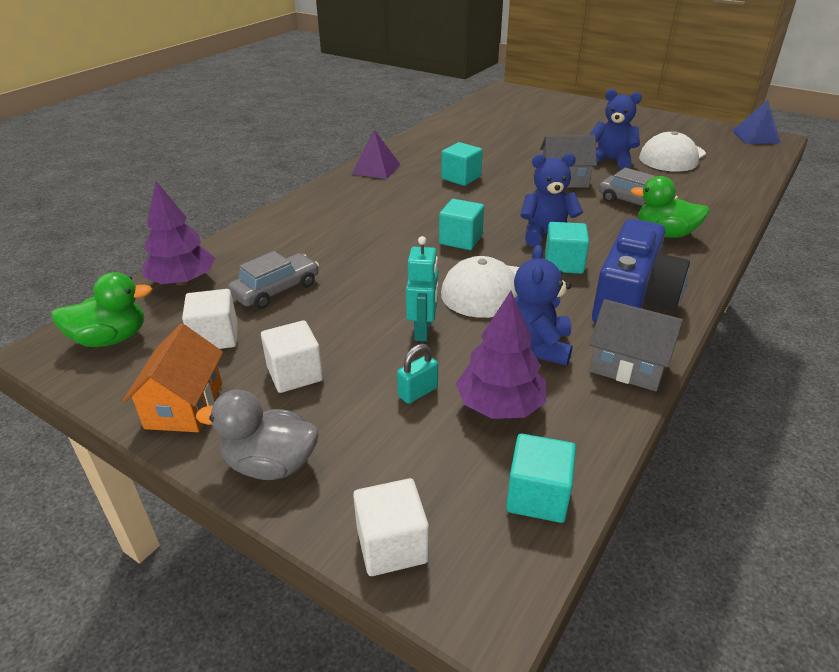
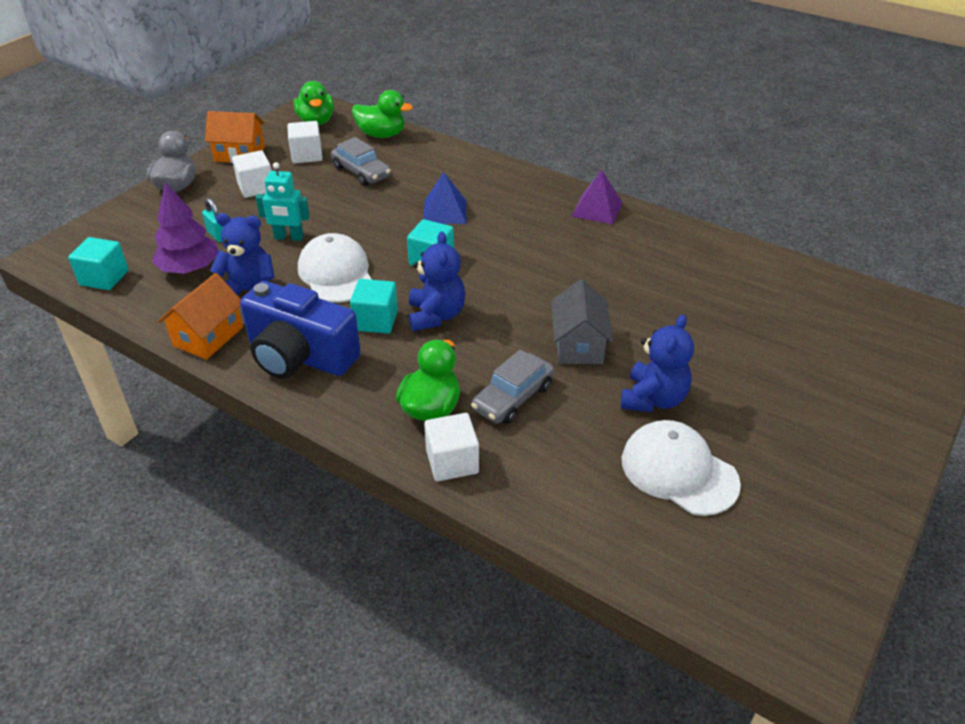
camera: 90 degrees right, 5 degrees up
purple tree [143,181,215,286] -> green duck [352,90,413,138]
white cube [353,478,429,576] -> white cube moved to [424,413,479,481]
turquoise cube [441,142,483,186] -> none
grey house [589,299,683,391] -> orange house [158,273,243,360]
blue pyramid [733,100,781,144] -> blue pyramid moved to [424,172,466,224]

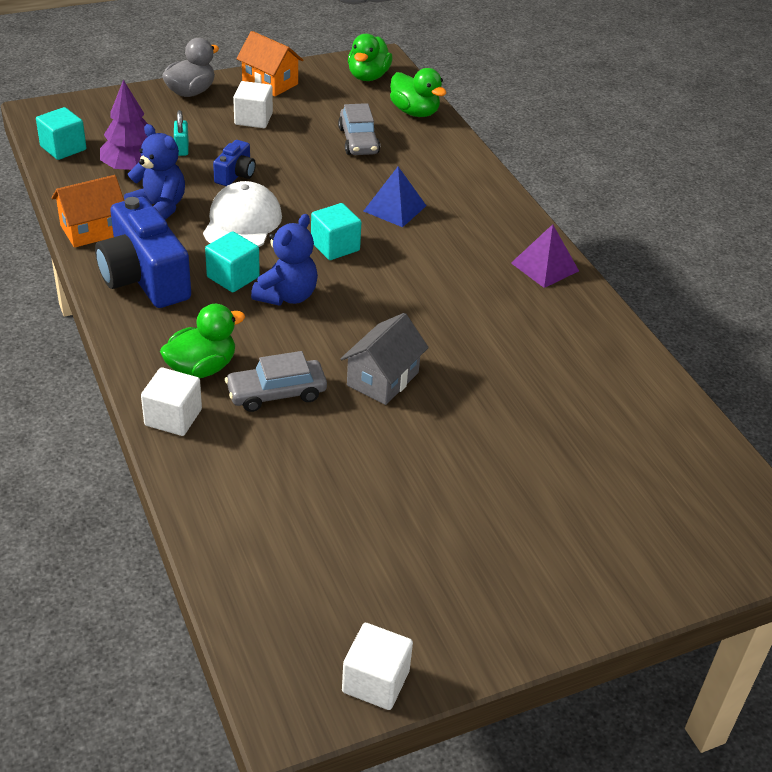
camera: 30 degrees right, 0 degrees up
turquoise robot [256,162,310,241] -> blue camera [213,140,256,186]
white cube [287,121,323,163] -> white cube moved to [342,623,413,710]
blue teddy bear [621,314,694,412] -> none
white cap [622,420,741,516] -> none

